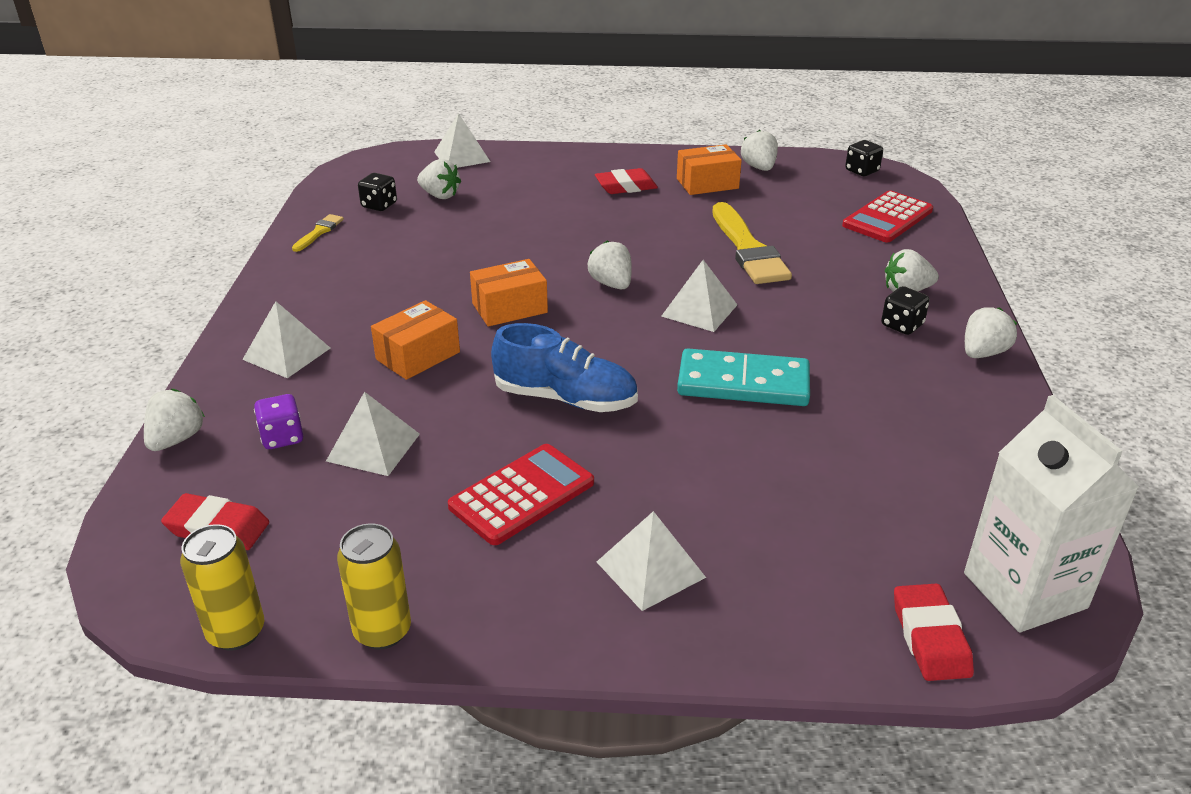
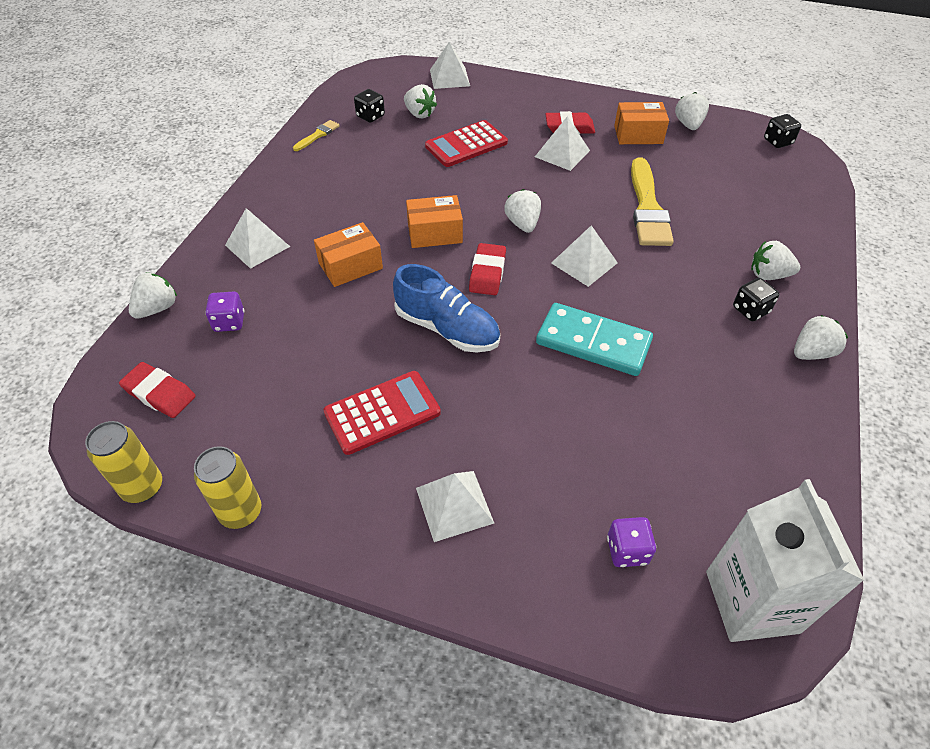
camera: 15 degrees right, 15 degrees up
white pyramid [326,392,420,476] -> white pyramid moved to [535,117,590,171]
red calculator [842,190,933,242] -> red calculator moved to [425,120,508,167]
red eraser [894,583,974,681] -> red eraser moved to [469,243,506,295]
none -> purple dice [607,517,656,567]

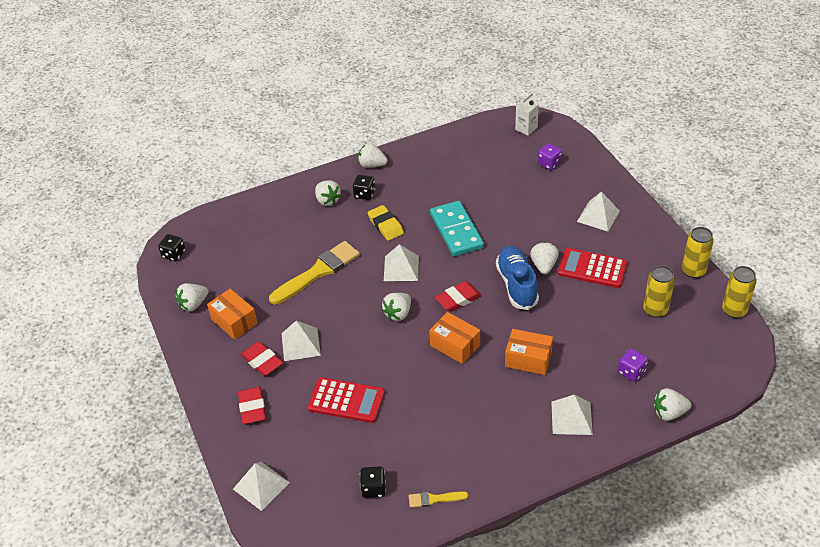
camera: 130 degrees left, 5 degrees down
red eraser [119,362,196,418] -> red eraser moved to [238,387,266,424]
white strawberry [404,84,437,119] -> white strawberry moved to [530,242,559,274]
white carton [706,479,865,642] -> white carton [515,92,539,136], size x0.50
none -> yellow eraser [368,205,404,241]
none -> yellow can [643,266,675,318]

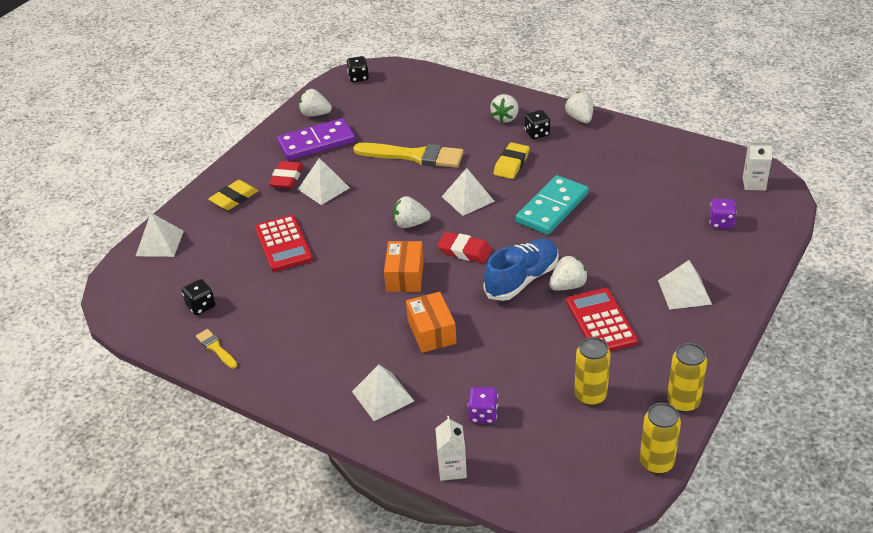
camera: 55 degrees right, 5 degrees down
orange box [207,289,258,340] -> purple domino [277,118,355,161]
red eraser [238,387,266,424] -> yellow eraser [208,180,258,210]
white strawberry [654,388,691,421] -> white carton [435,416,467,481]

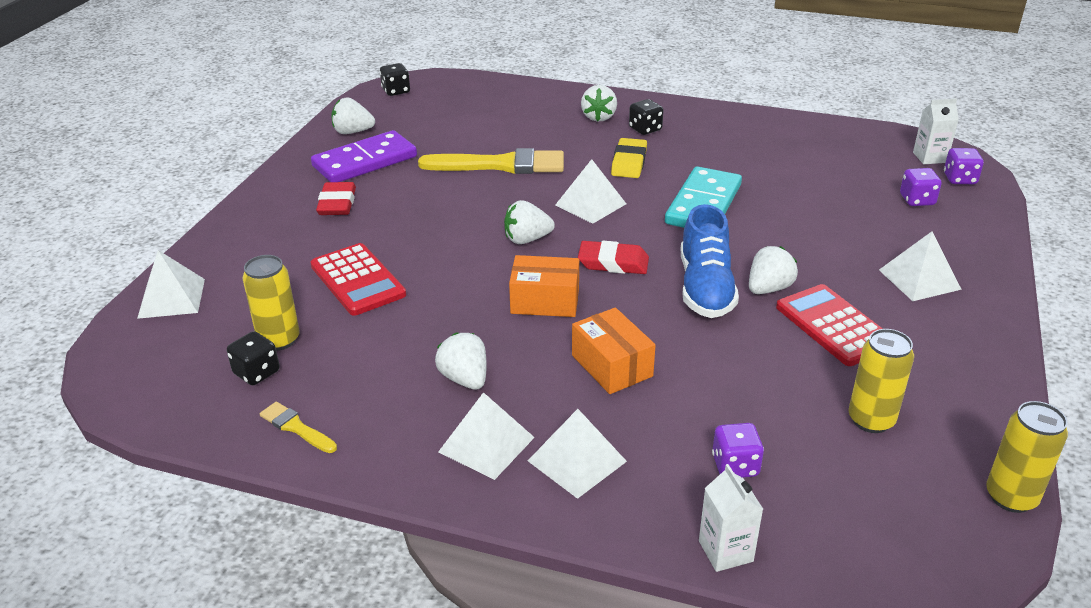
camera: 15 degrees left, 5 degrees down
yellow eraser [208,180,258,210] -> none
white pyramid [298,158,350,205] -> white pyramid moved to [438,392,535,480]
orange box [384,241,424,292] -> orange box turned 75 degrees counterclockwise [509,255,579,317]
blue shoe [483,239,559,301] -> blue shoe turned 150 degrees clockwise [681,204,739,318]
white strawberry [565,92,593,123] -> white strawberry moved to [435,333,487,390]
yellow can [667,343,707,412] -> yellow can moved to [242,255,300,351]
none -> purple dice [944,148,984,184]

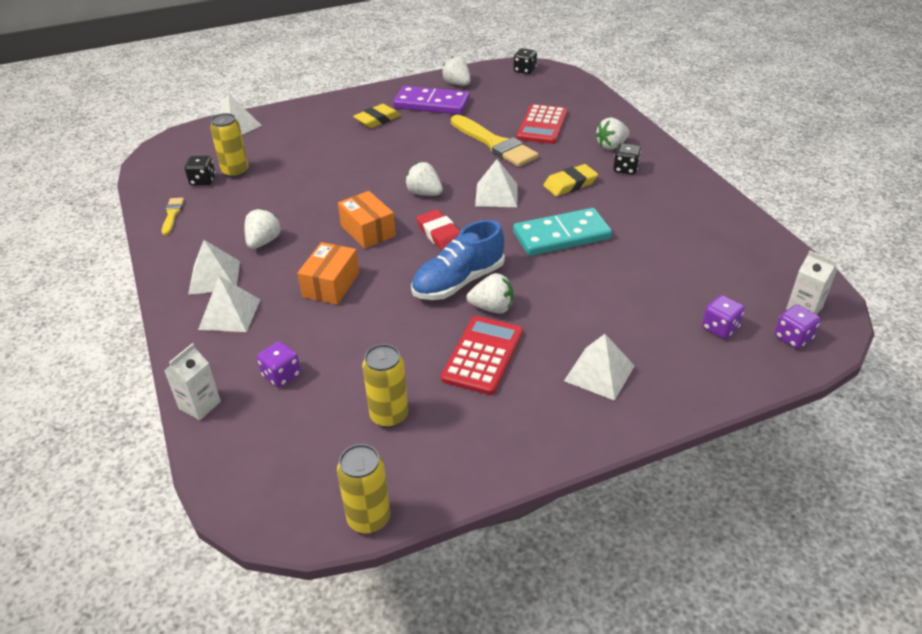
camera: 50 degrees right, 5 degrees up
red calculator [310,243,406,316] -> red calculator moved to [517,104,567,144]
red eraser [316,182,356,215] -> yellow eraser [353,104,401,128]

